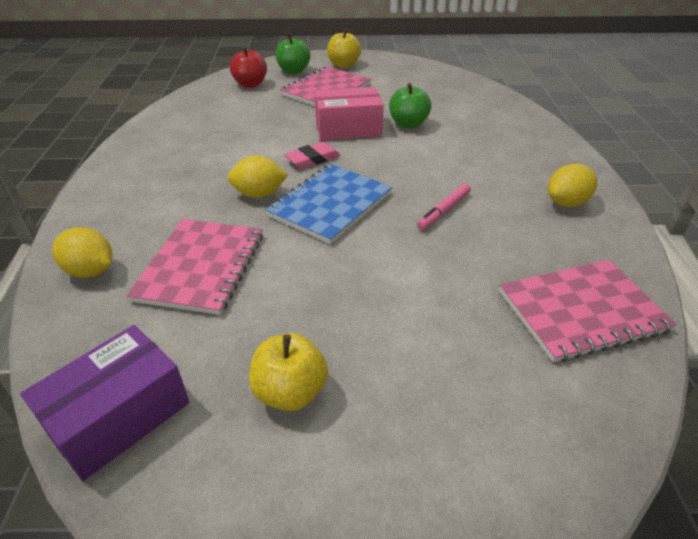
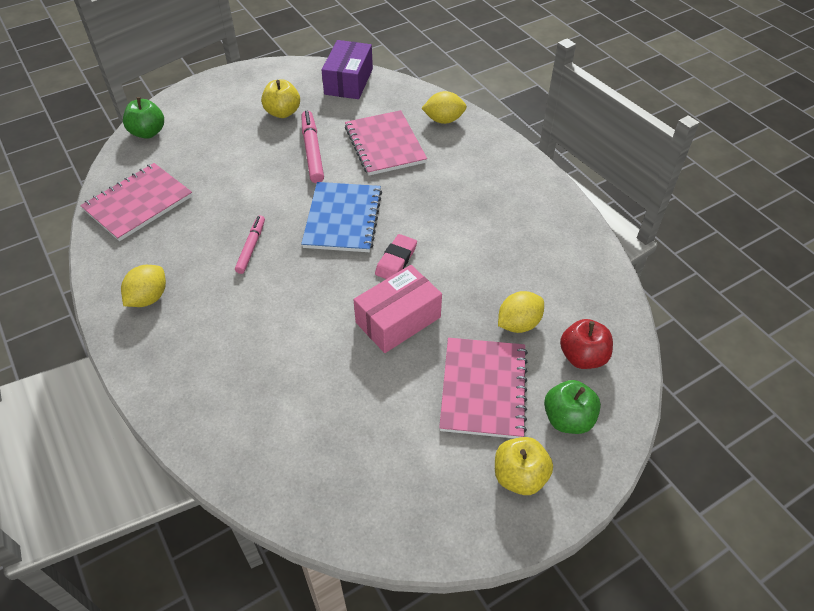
camera: 150 degrees right, 10 degrees up
yellow lemon [227,156,288,198] -> yellow lemon moved to [498,291,544,333]
green apple [389,83,431,128] -> green apple moved to [123,97,164,139]
none -> pink marker [301,111,324,183]

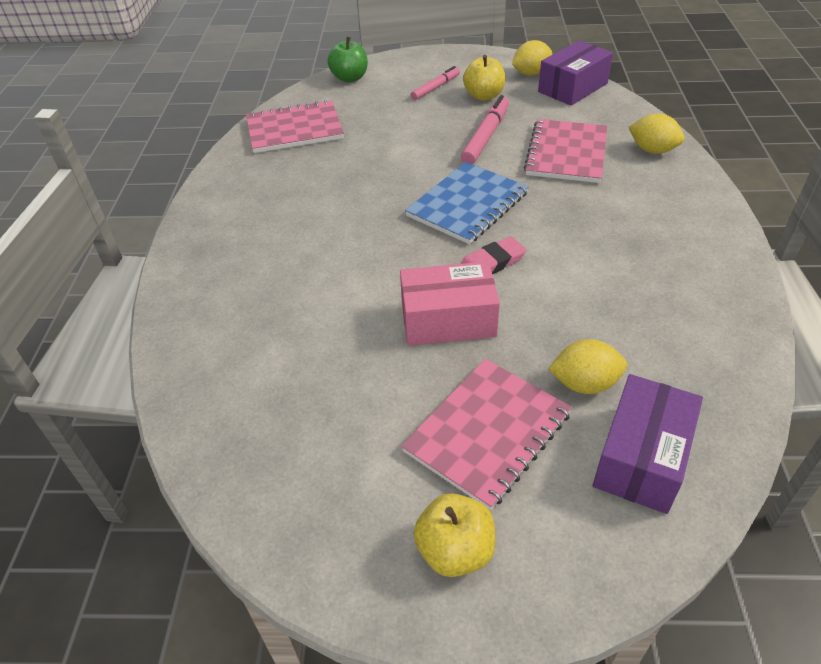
camera: 35 degrees right, 5 degrees down
yellow lemon [121,265,166,307] -> yellow lemon moved to [512,40,552,76]
pink marker [235,215,265,274] -> pink marker moved to [411,66,460,100]
green apple [544,380,601,434] -> none
red apple [560,319,613,369] -> purple box [593,374,703,514]

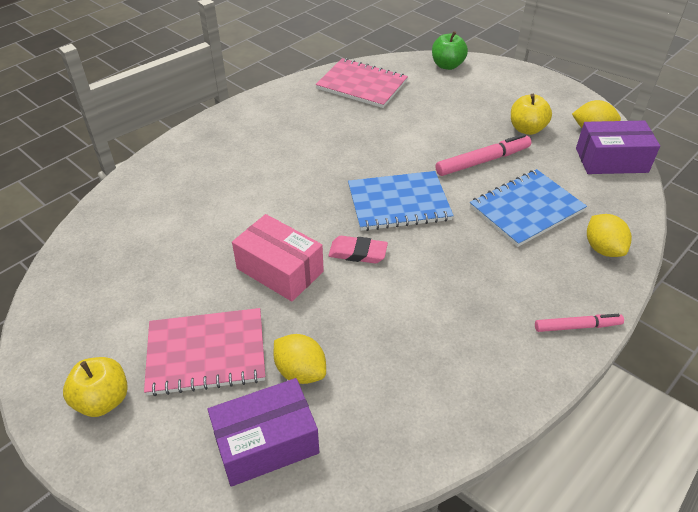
camera: 40 degrees right, 0 degrees up
pink marker [411,66,460,100] -> pink marker moved to [535,314,624,332]
pink notebook [524,119,608,183] -> blue notebook [470,169,587,247]

